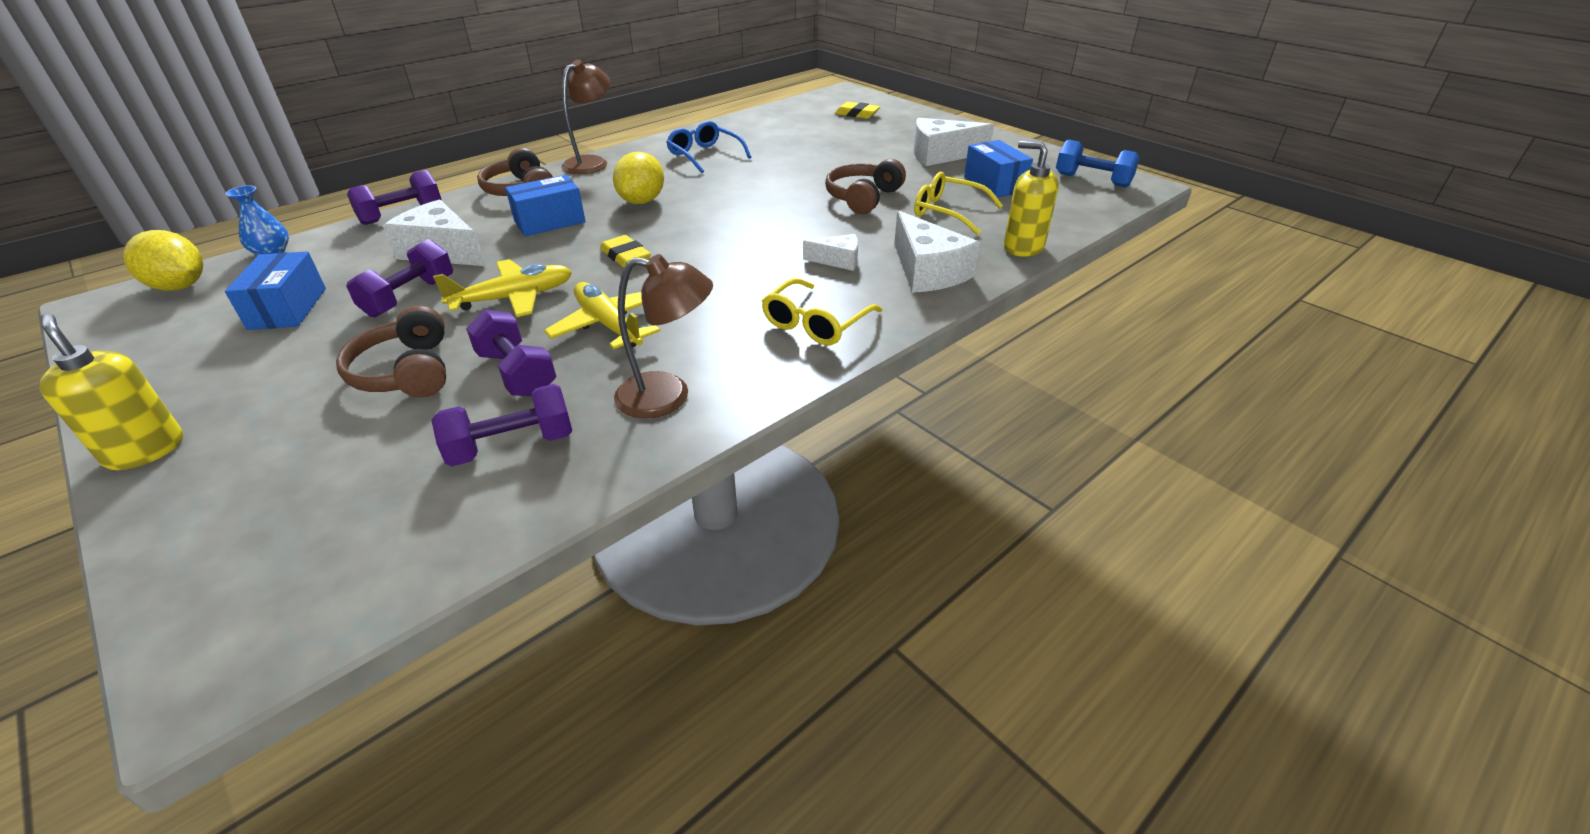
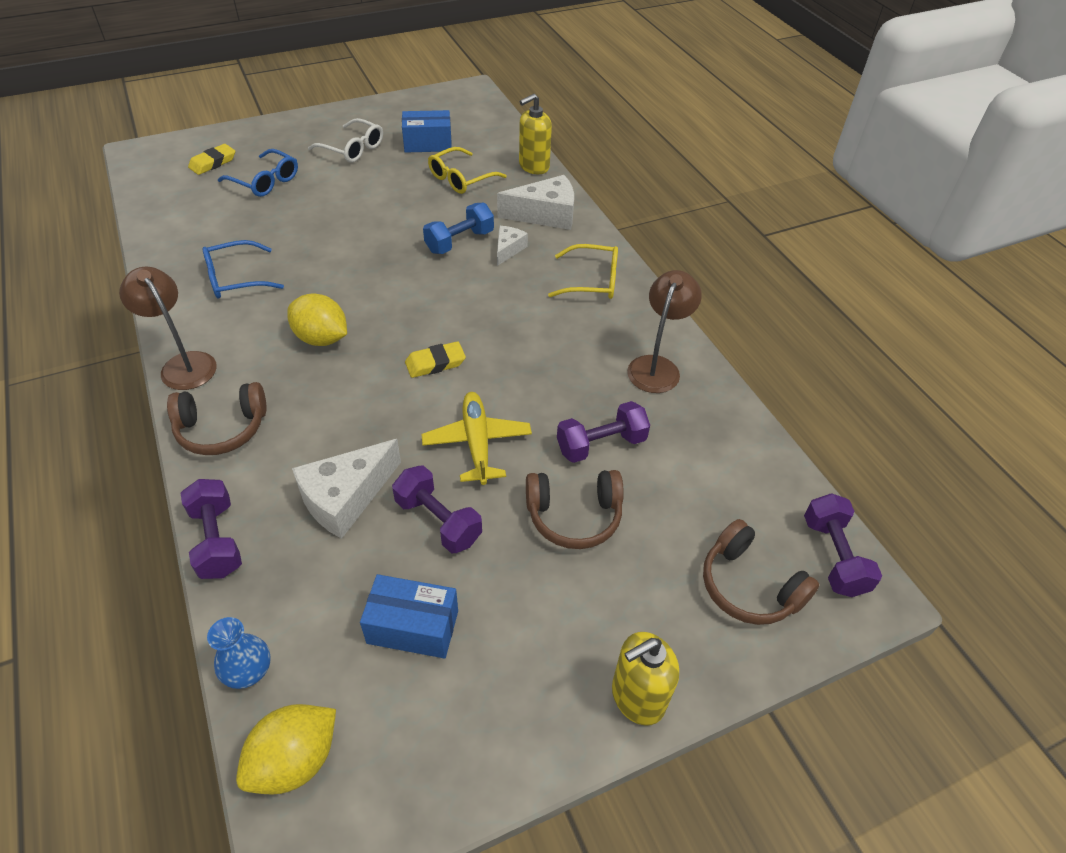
camera: 75 degrees left, 10 degrees up
purple dumbbell [431,384,572,466] -> purple dumbbell moved to [804,493,882,597]
blue box [505,175,586,236] -> none
yellow plane [544,282,660,349] -> none
yellow glasses [762,278,882,345] -> yellow glasses turned 45 degrees counterclockwise [548,244,618,299]
brown headphones [825,159,906,214] -> brown headphones moved to [703,519,819,625]
white cheese [914,118,994,166] -> white glasses [308,118,383,163]
blue dumbbell [1056,139,1139,188] -> blue dumbbell moved to [423,203,494,254]
none -> blue glasses [218,149,298,197]

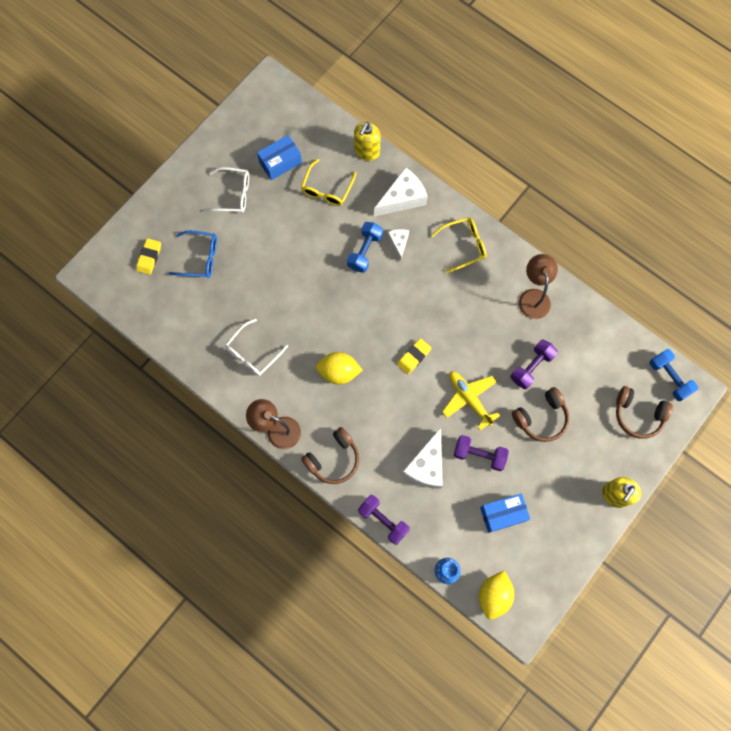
camera: 25 degrees left, 25 degrees up
blue glasses [202,240,284,298] -> white glasses [225,319,288,376]
purple dumbbell [804,493,882,597] -> blue dumbbell [650,349,698,401]

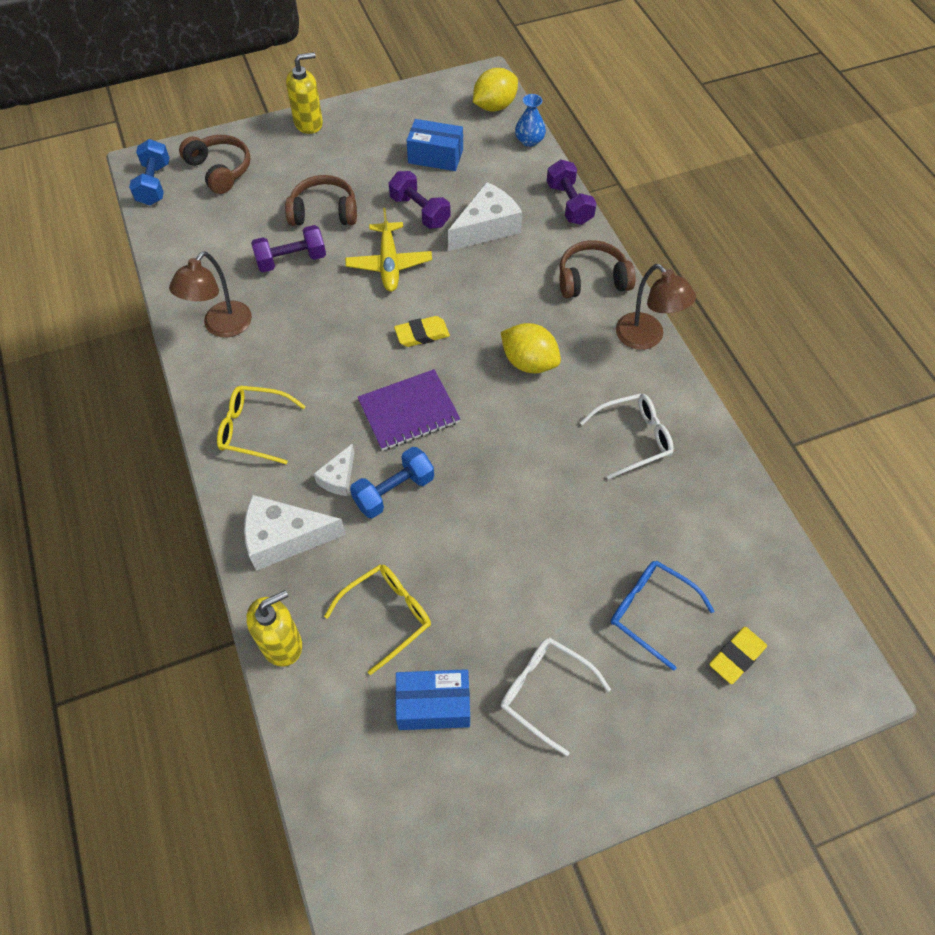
camera: 150 degrees left, 15 degrees down
none -> purple notebook [358,369,460,451]

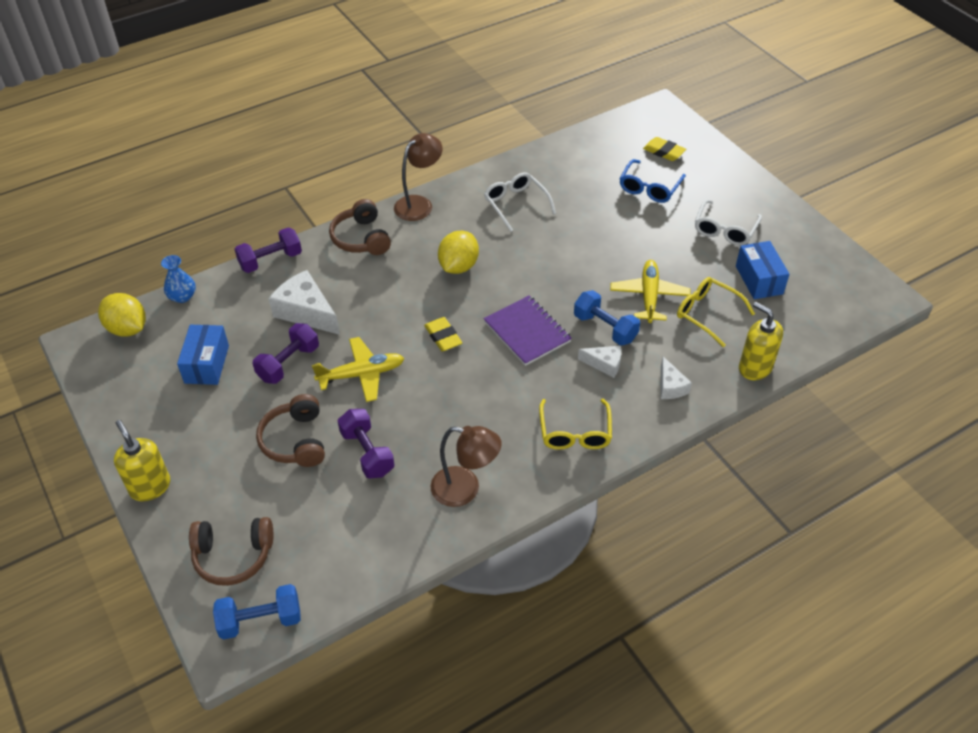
camera: 100 degrees left, 10 degrees down
brown headphones [179,135,250,194] -> brown headphones turned 135 degrees counterclockwise [189,517,273,586]
white cheese [244,495,346,571] -> white cheese [661,357,692,399], size x0.55
none -> yellow plane [610,260,691,323]

